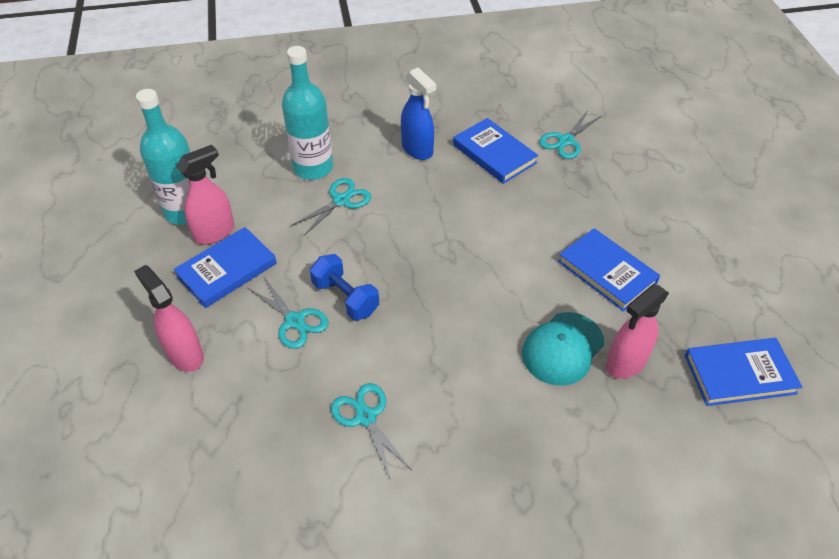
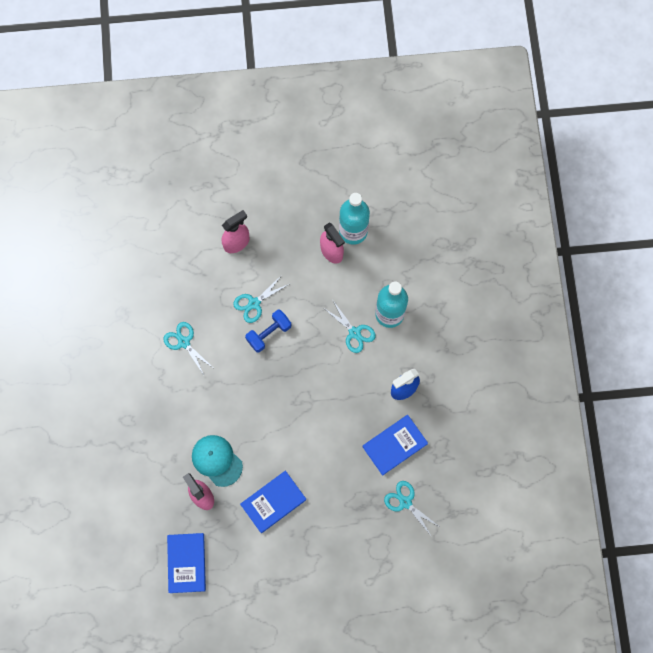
camera: 95 degrees right, 25 degrees up
blue book [174,227,277,308] -> none
turquoise scissors [331,383,412,480] -> turquoise scissors turned 105 degrees counterclockwise [164,322,212,375]

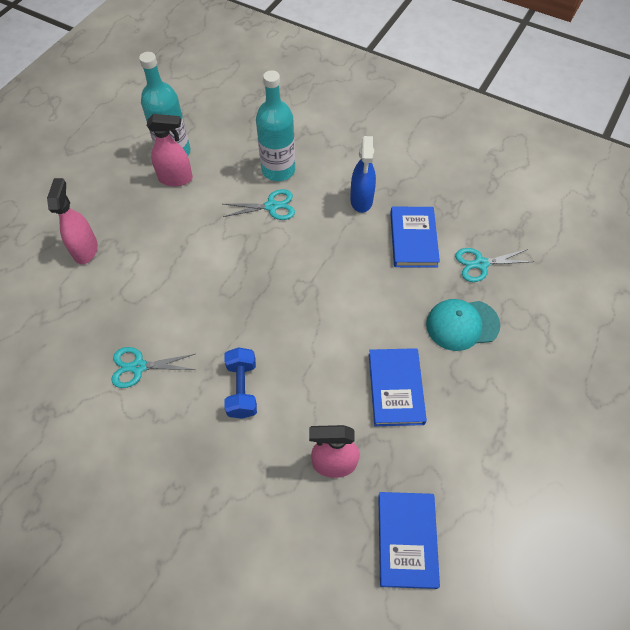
camera: 55 degrees left, 15 degrees down
blue book [167,533,206,593] -> blue book turned 60 degrees clockwise [378,492,440,589]
turquoise cap [192,435,243,487] -> turquoise cap moved to [426,299,500,351]
turquoise scissors [233,275,289,323] -> none
blue dumbbell [245,310,291,353] -> blue dumbbell moved to [225,347,257,419]

